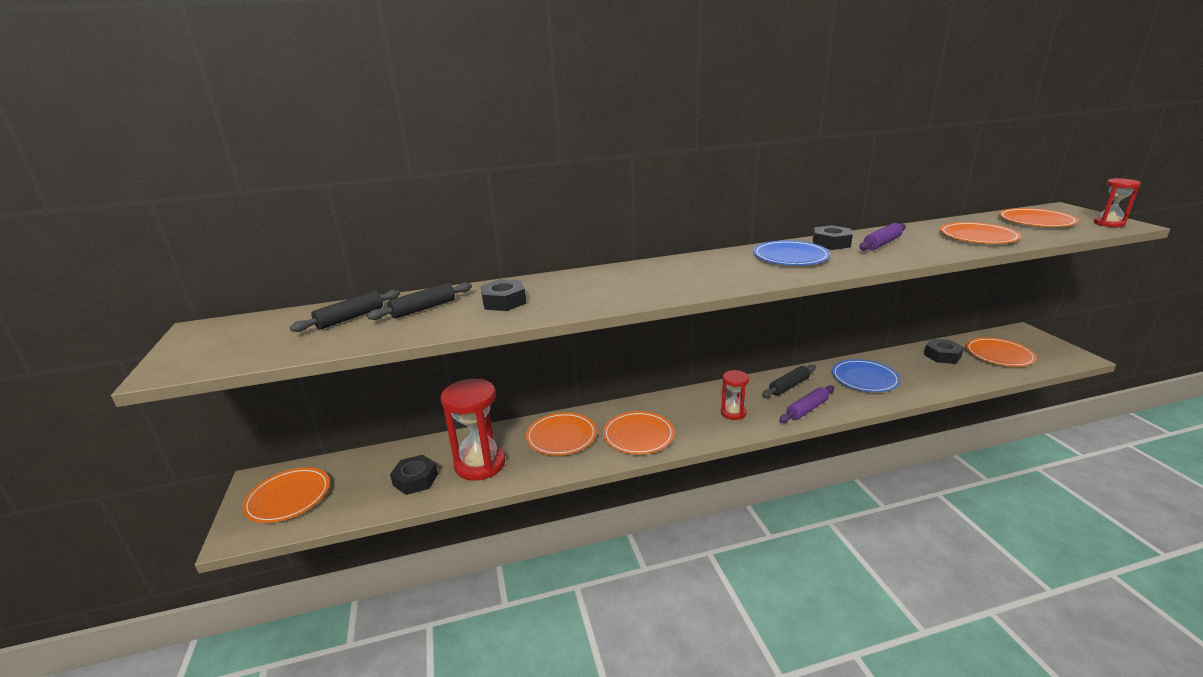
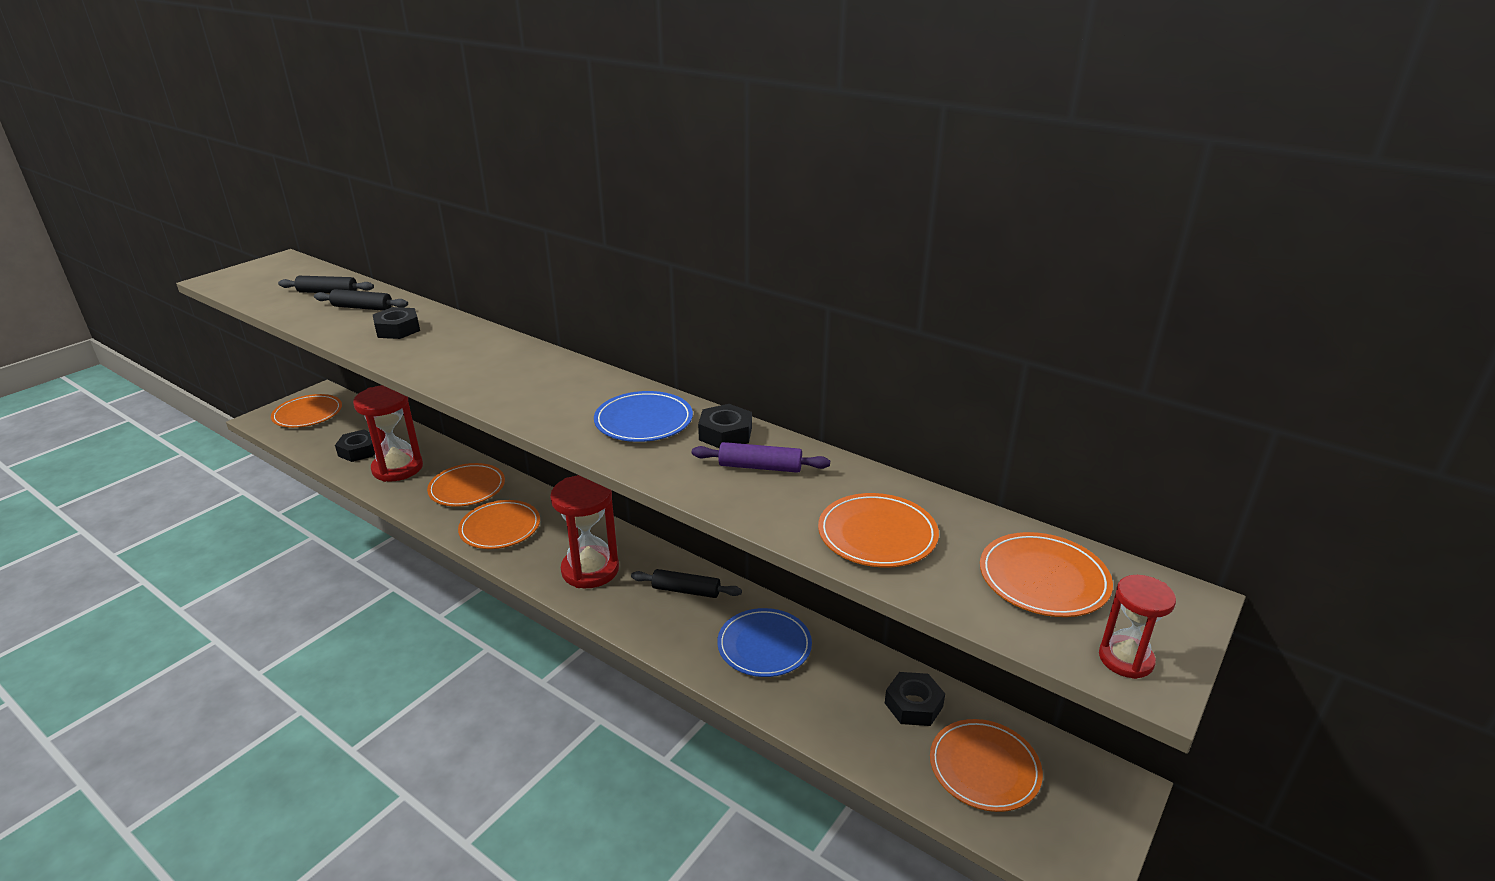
camera: 50 degrees right, 5 degrees up
red hourglass [721,370,749,420] -> red hourglass [550,475,619,588], size x1.82
purple rolling pin [779,385,834,423] -> none

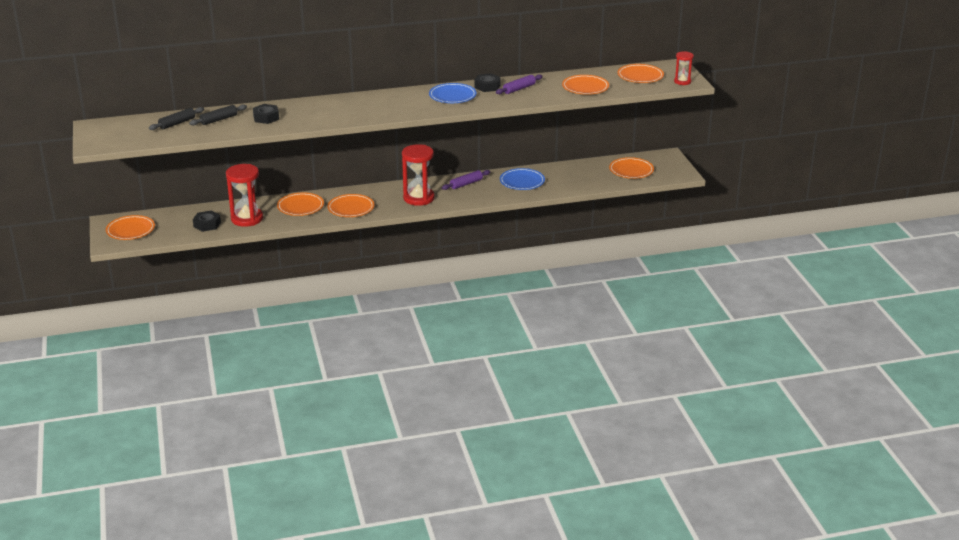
camera: 50 degrees left, 0 degrees up
black rolling pin [631,569,742,598] -> purple rolling pin [442,170,490,190]
black nut [885,672,945,726] -> none

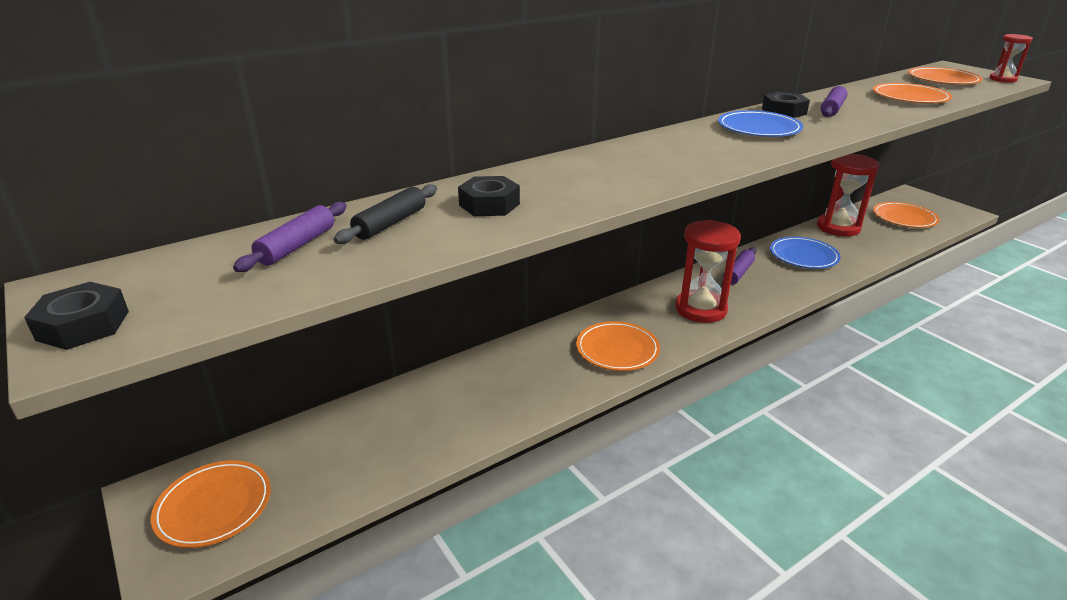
camera: 20 degrees left, 0 degrees up
black rolling pin [149,107,204,130] -> purple rolling pin [233,202,346,272]
black nut [193,211,221,232] -> black nut moved to [24,282,129,350]
red hourglass [226,164,263,227] -> red hourglass moved to [817,154,879,236]
orange plate [277,192,324,216] -> none

